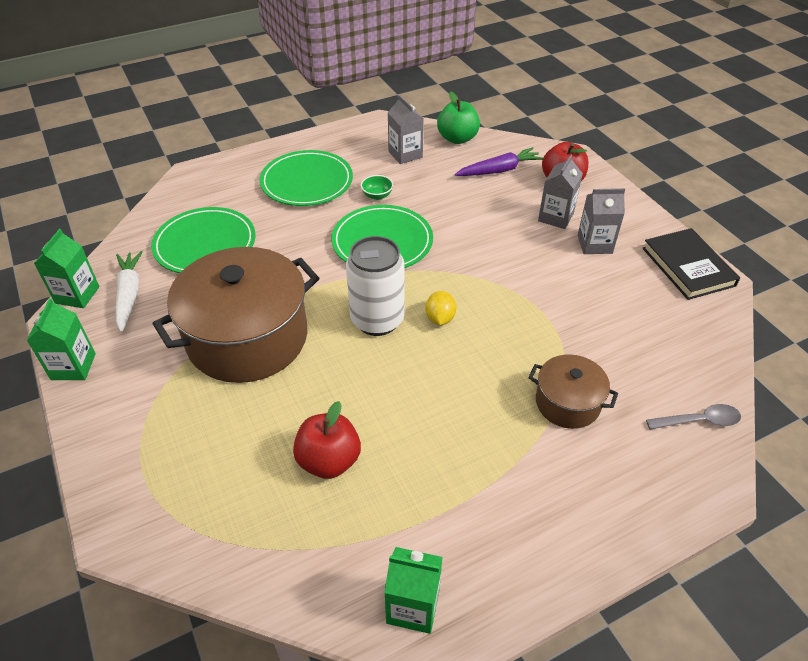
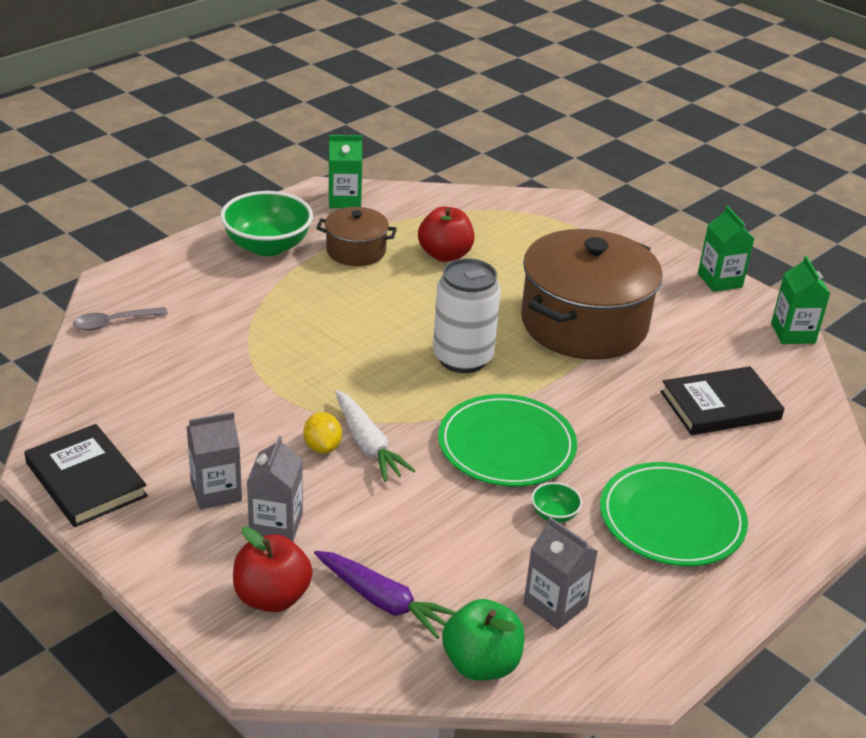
camera: 160 degrees right, 10 degrees down
white carrot [116,251,143,332] -> white carrot moved to [335,390,415,482]
green plate [151,207,256,273] -> black book [660,366,785,435]
yellow lemon [425,291,456,325] -> yellow lemon moved to [303,412,342,454]
purple carrot [455,147,543,176] -> purple carrot turned 105 degrees counterclockwise [314,551,456,639]
brown pot [528,354,618,429] -> brown pot moved to [316,207,397,266]
none -> green bowl [220,191,313,256]

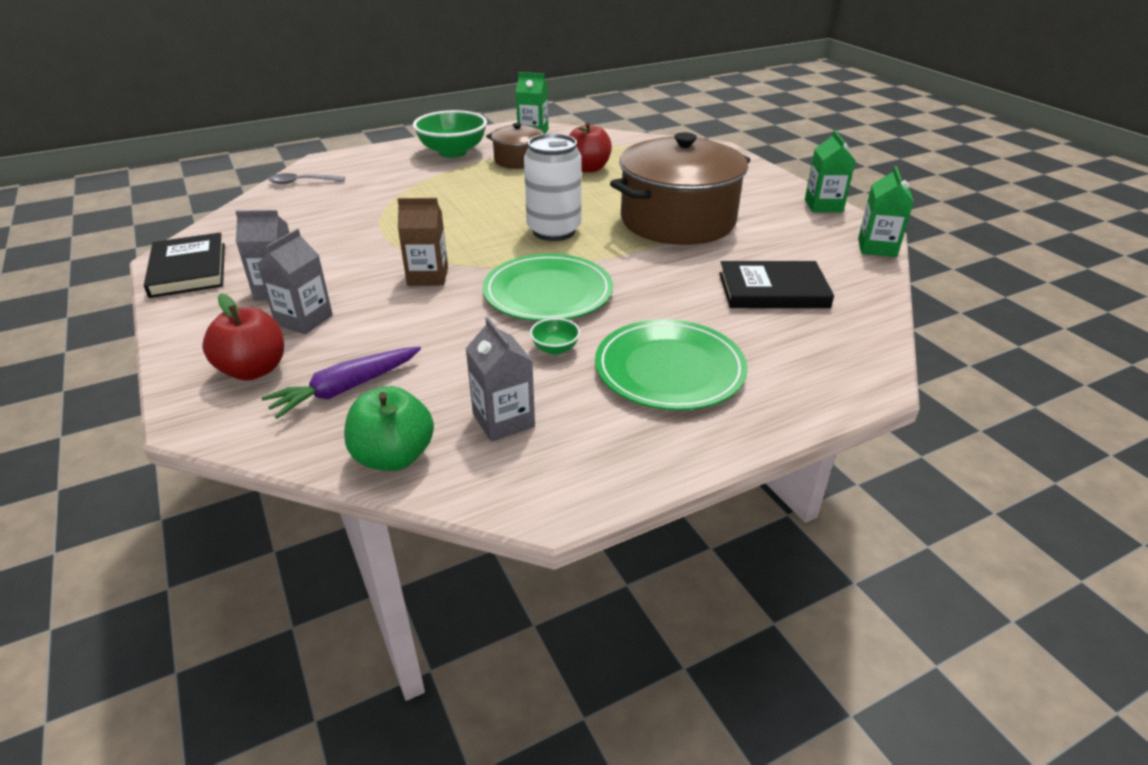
camera: 20 degrees right, 0 degrees up
yellow lemon [303,412,342,454] -> none
purple carrot [314,551,456,639] -> purple carrot turned 90 degrees clockwise [261,346,421,419]
white carrot [335,390,415,482] -> brown carton [398,198,448,286]

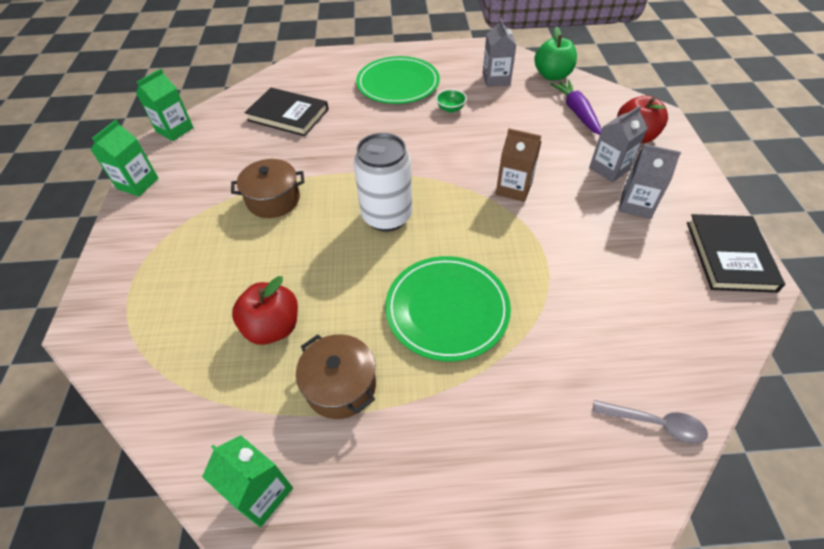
camera: 155 degrees left, 15 degrees up
purple carrot [261,346,421,419] -> purple carrot turned 90 degrees counterclockwise [550,80,602,135]
green bowl [413,110,487,158] -> none
green plate [483,254,613,321] -> green plate moved to [385,256,511,361]
brown pot [610,132,750,245] -> brown pot [231,159,304,218], size x0.50

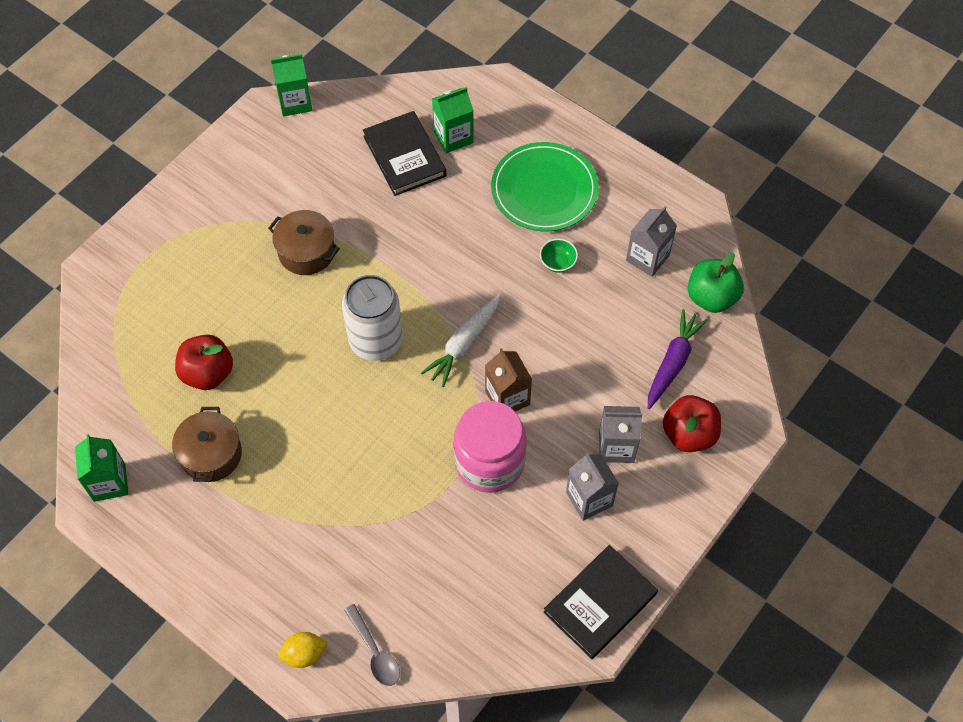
camera: 40 degrees right, 10 degrees up
green carton [91,120,159,196] -> green carton moved to [432,87,474,153]
green plate [385,256,511,361] -> none
none -> yellow lemon [278,632,328,668]
none -> white carrot [421,295,501,387]
none -> pink jar [454,401,527,493]

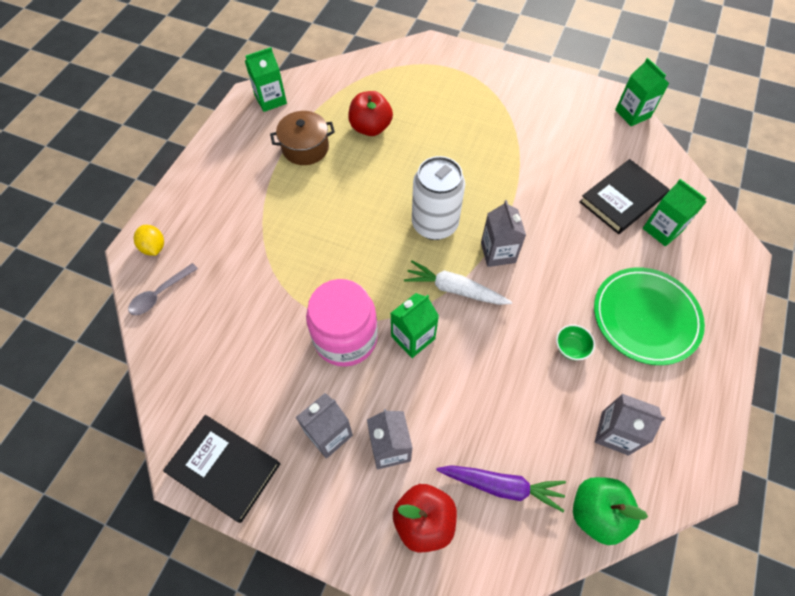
camera: 75 degrees right, 0 degrees up
brown pot [268,210,340,275] -> none
brown carton [485,348,532,411] -> green carton [391,293,439,358]
none -> grey carton [481,200,526,267]

